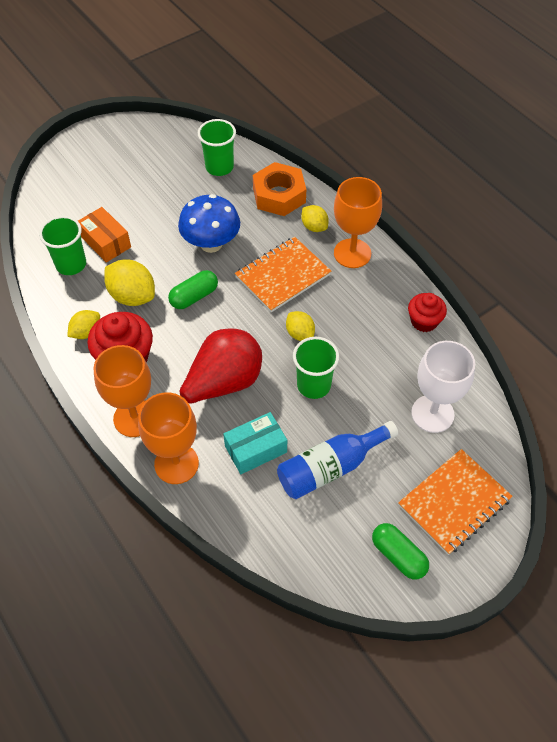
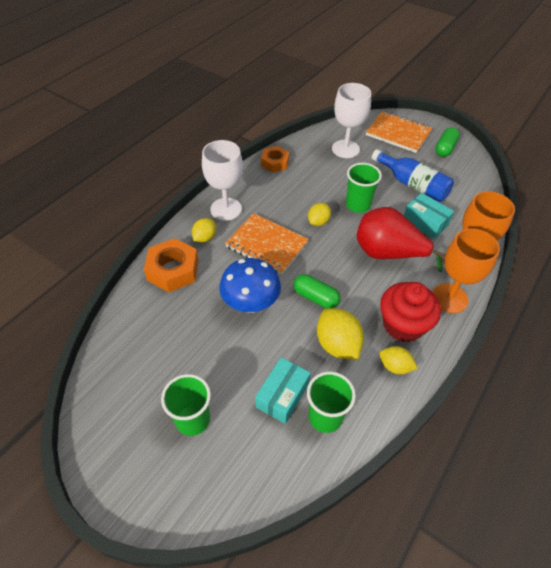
camera: 110 degrees left, 5 degrees down
orange box [78,207,131,263] -> turquoise box [255,357,311,424]
yellow lemon [104,259,155,306] -> yellow lemon turned 45 degrees counterclockwise [317,308,364,360]
green cup [198,119,236,176] -> green cup moved to [161,374,211,436]
orange goblet [334,177,382,268] -> white goblet [202,140,243,221]
red cupcake [408,293,447,332] -> orange nut [261,146,289,173]

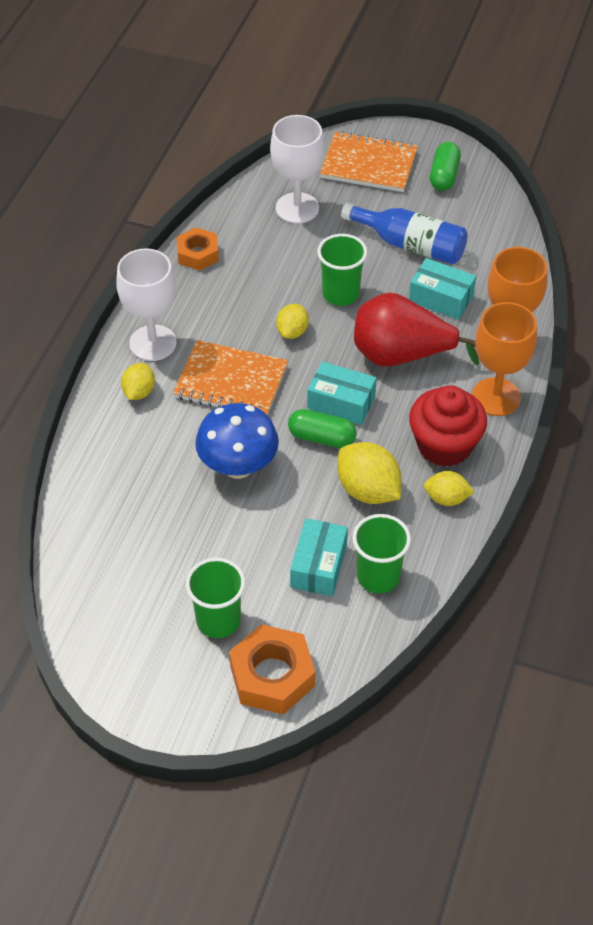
camera: 15 degrees left, 0 degrees up
orange nut [144,238,198,292] -> orange nut moved to [229,624,315,714]
none -> turquoise box [307,361,377,425]

